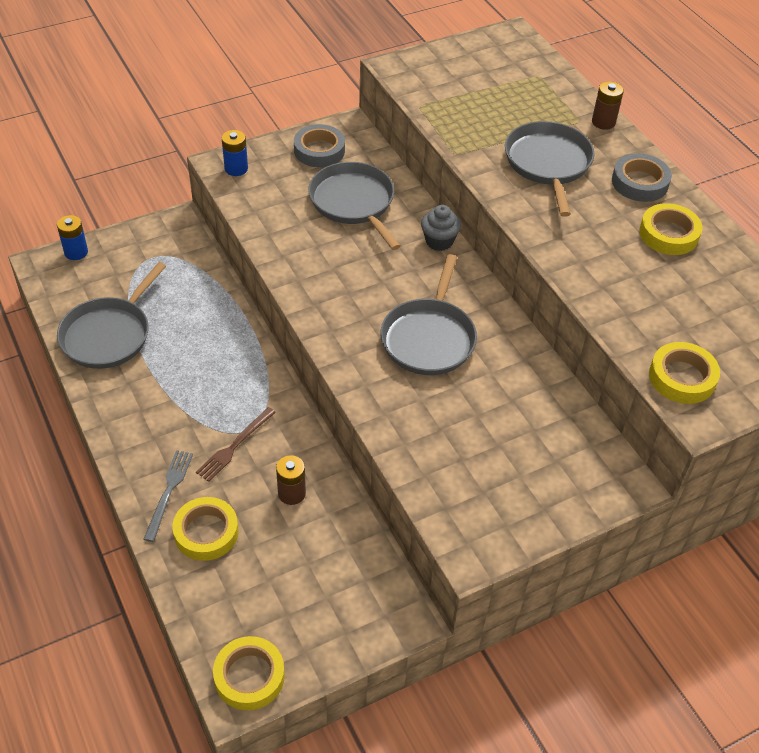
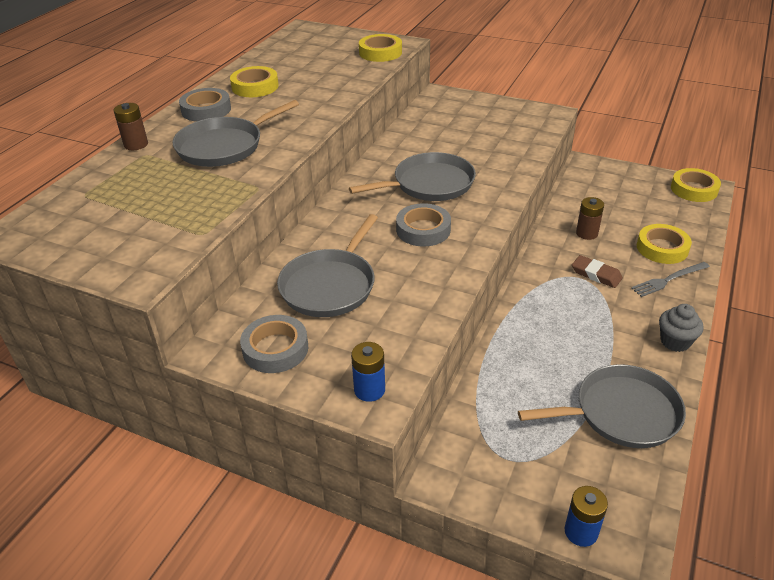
camera: 125 degrees left, 10 degrees down
brown fork [196,407,276,482] -> brown eraser [572,255,623,288]
grey cupcake [421,205,461,251] -> grey cupcake moved to [659,304,704,352]
none -> grey tape [396,203,451,246]

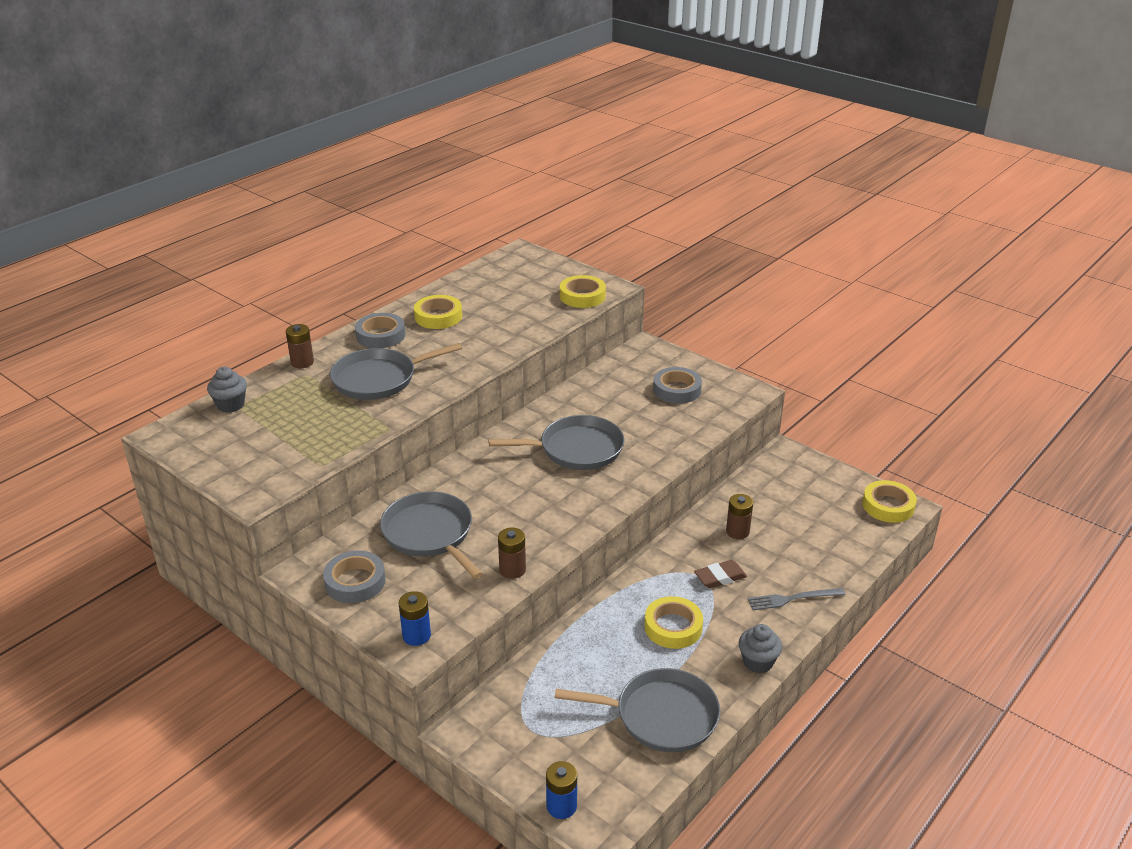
camera: 15 degrees right, 5 degrees down
grey pan [277,214,378,317] -> grey pan turned 105 degrees clockwise [380,491,483,579]
grey tape [396,203,451,246] -> grey tape moved to [653,367,702,404]
brown eraser [572,255,623,288] -> brown eraser turned 75 degrees counterclockwise [694,560,747,588]
yellow tape [637,224,692,264] -> yellow tape moved to [644,596,703,649]
none -> grey cupcake [207,367,247,413]
none -> brown battery [498,528,526,579]

